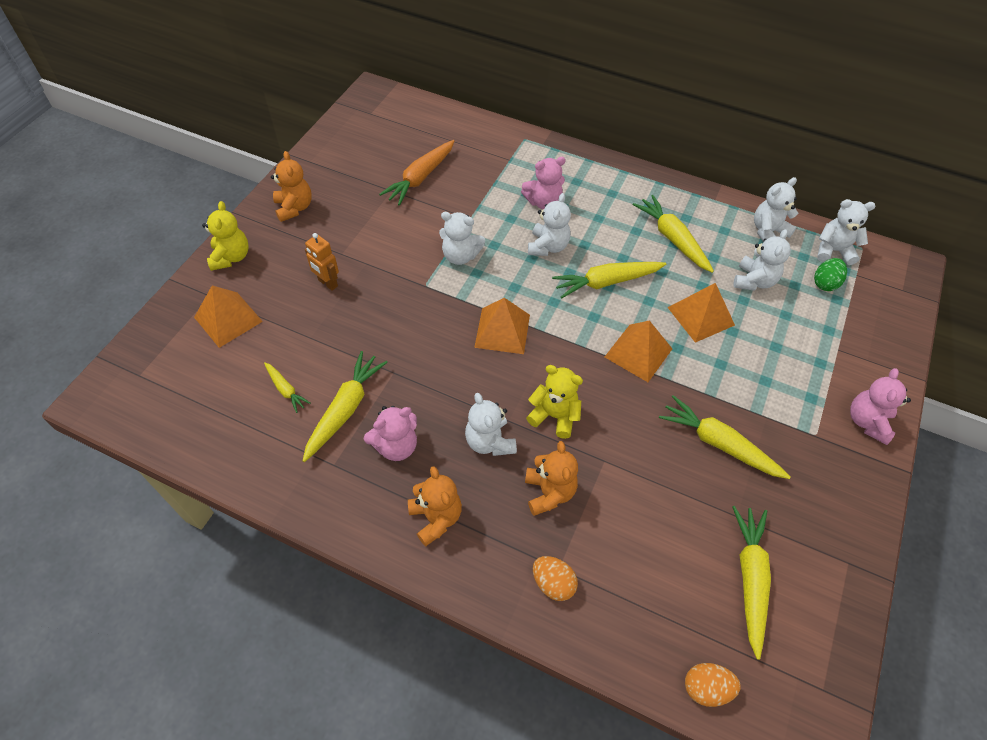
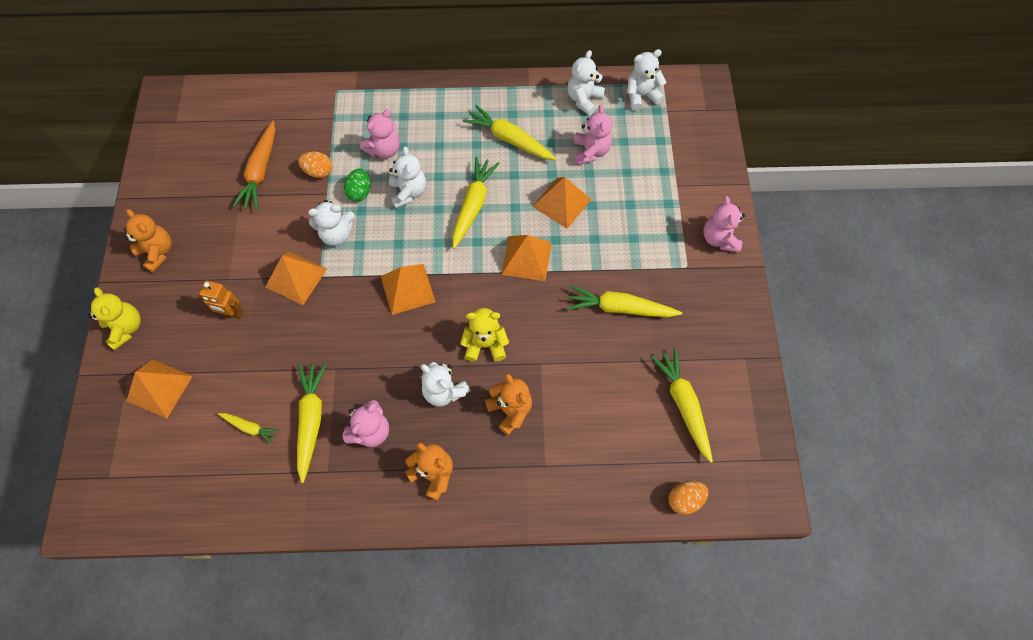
camera: 25 degrees left, 10 degrees up
orange egg [533,556,578,601] -> orange egg moved to [298,151,332,178]
yellow carrot [552,262,666,299] -> yellow carrot turned 150 degrees clockwise [452,157,500,249]
white teddy bear [734,229,791,291] -> pink teddy bear [574,105,612,165]
green egg [814,258,847,291] -> green egg moved to [344,168,370,202]
none -> orange pyramid [265,252,327,305]

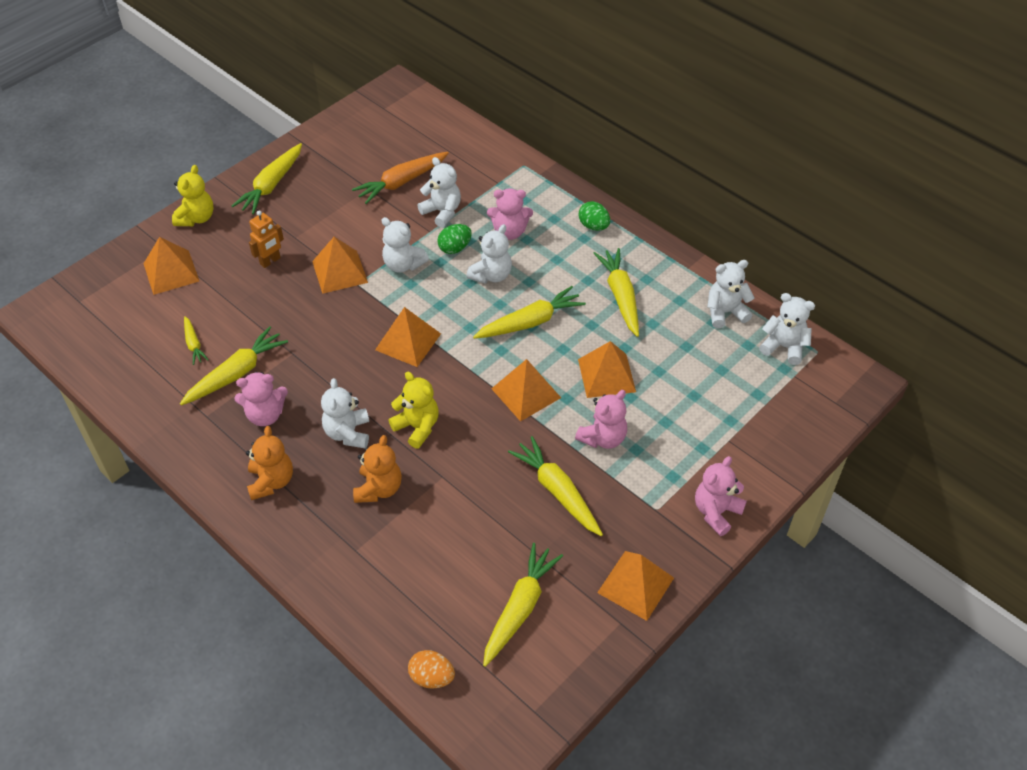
camera: 45 degrees right, 15 degrees down
orange teddy bear [124,209,172,273] -> yellow carrot [232,143,302,214]
orange robot [199,281,243,319] -> orange robot turned 105 degrees counterclockwise [249,211,284,268]
orange egg [298,151,332,178] -> white teddy bear [417,157,461,228]
pink teddy bear [574,105,612,165] -> pink teddy bear moved to [575,390,627,449]
none -> green egg [579,201,610,231]
none -> orange pyramid [597,551,674,621]

